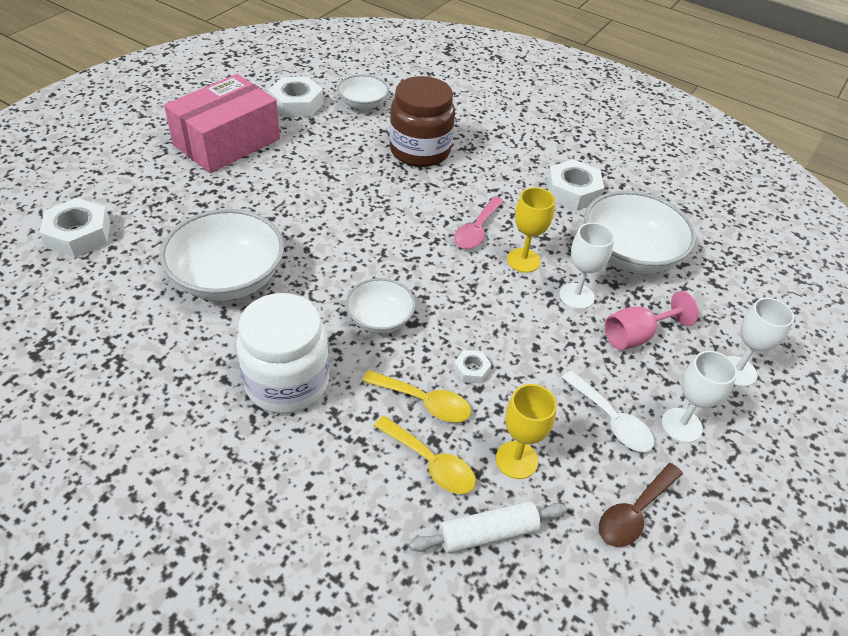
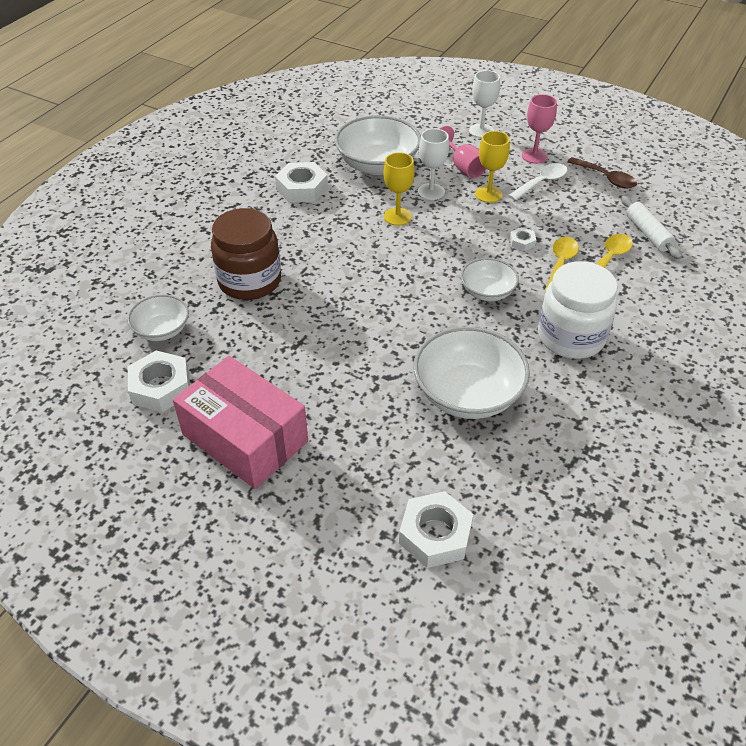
camera: 90 degrees left, 0 degrees up
pink spoon [454,196,504,249] -> none
yellow goblet [496,384,557,479] -> yellow goblet moved to [475,131,510,203]
white goblet [662,351,737,443] -> pink goblet [522,94,557,164]

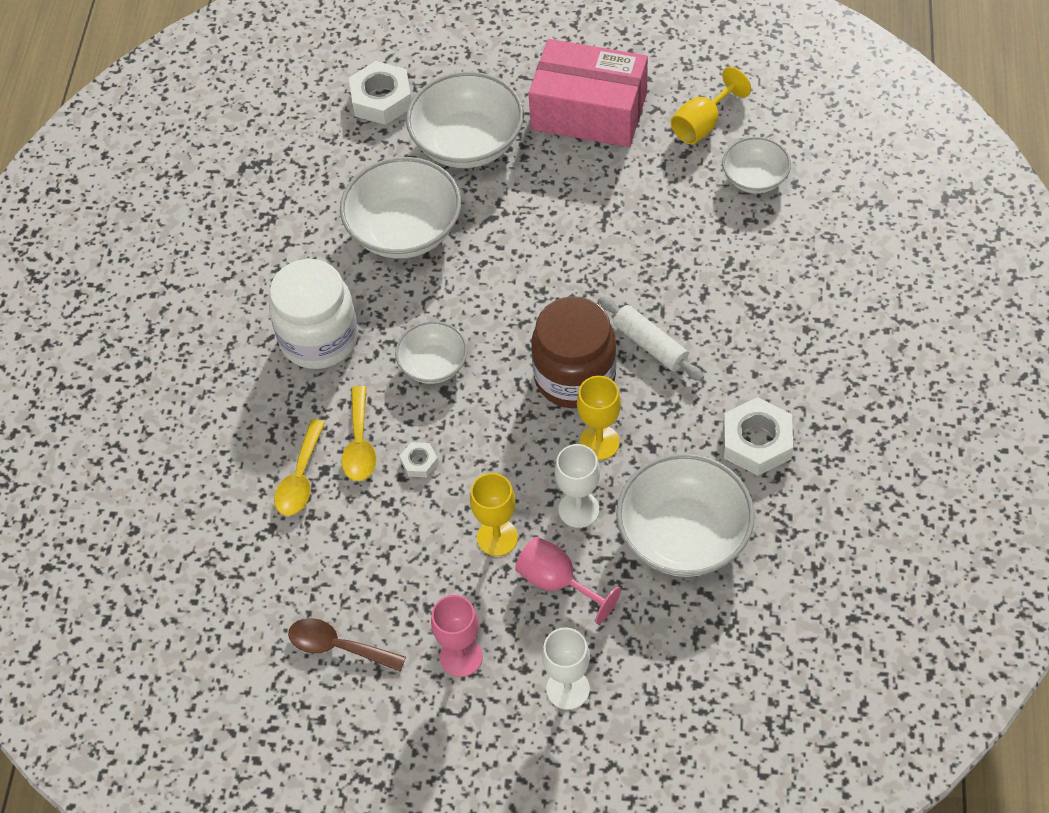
camera: 160 degrees right, 10 degrees up
white nut [128,351,190,412] -> yellow goblet [671,66,751,144]
brown jar [211,208,281,300] -> brown jar moved to [531,296,617,408]
white spoon [508,163,567,200] -> none
white rolling pin [621,196,682,259] -> white rolling pin moved to [599,296,704,381]
none -> white bowl [406,72,524,168]

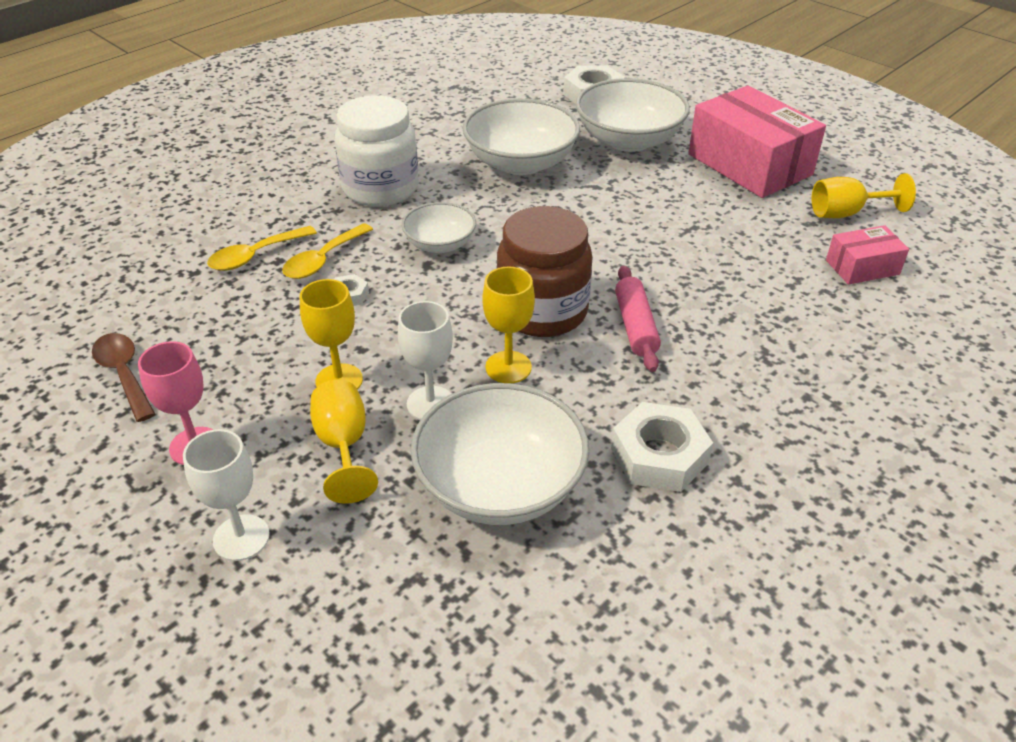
camera: 35 degrees right, 15 degrees down
pink goblet [515,537,621,624] -> yellow goblet [310,380,378,504]
white rolling pin [599,296,704,381] -> pink rolling pin [615,266,661,372]
white bowl [722,137,791,193] -> pink box [826,225,909,285]

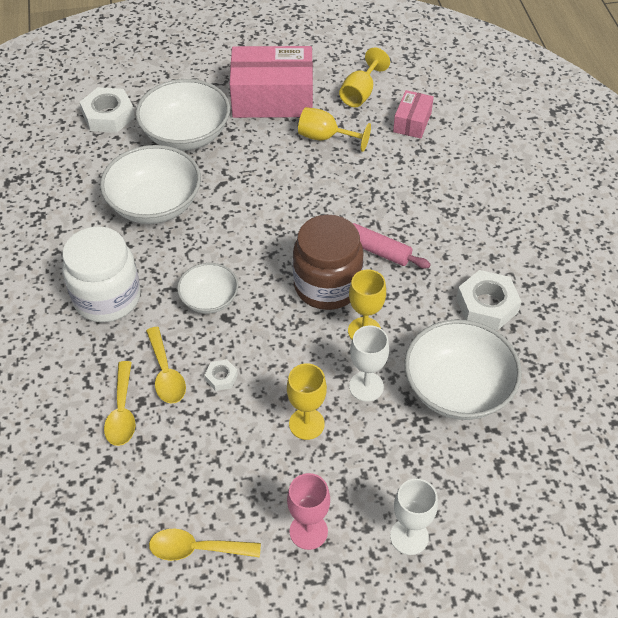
camera: 55 degrees left, 10 degrees up
brown spoon [92,333,155,422] -> yellow spoon [149,528,261,561]
yellow goblet [310,380,378,504] -> yellow goblet moved to [298,107,371,152]

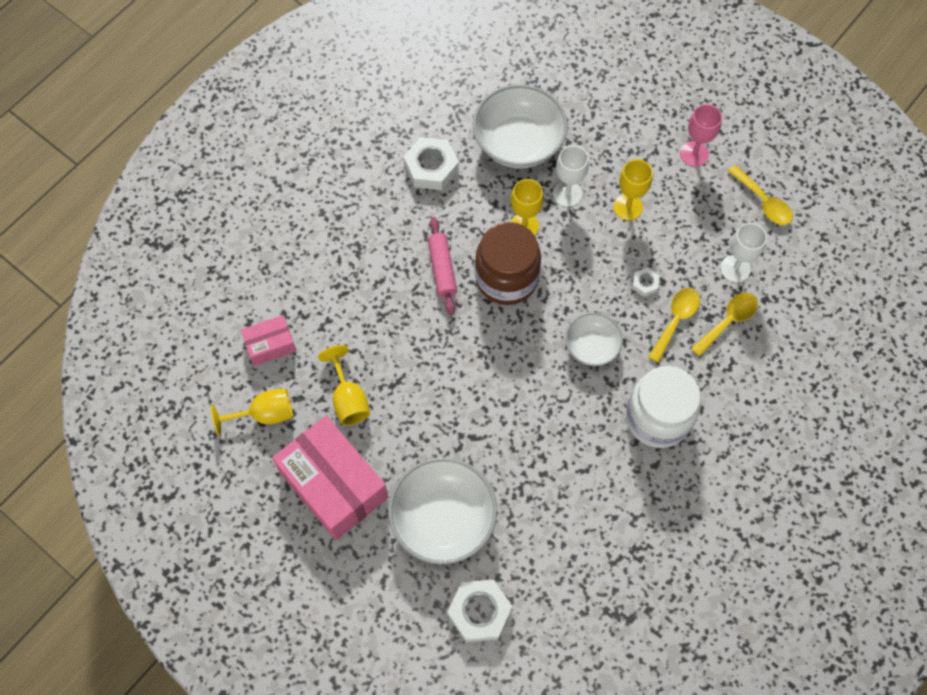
camera: 130 degrees left, 15 degrees up
white bowl [100,145,201,224] -> none
white goblet [390,479,438,555] -> white goblet moved to [720,223,767,282]

